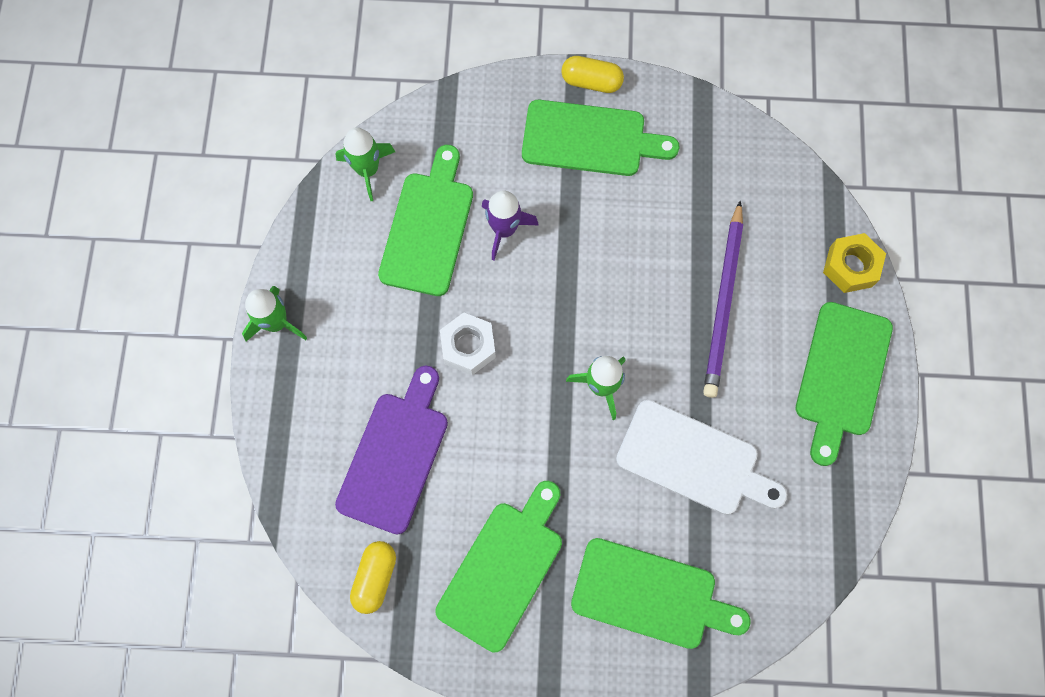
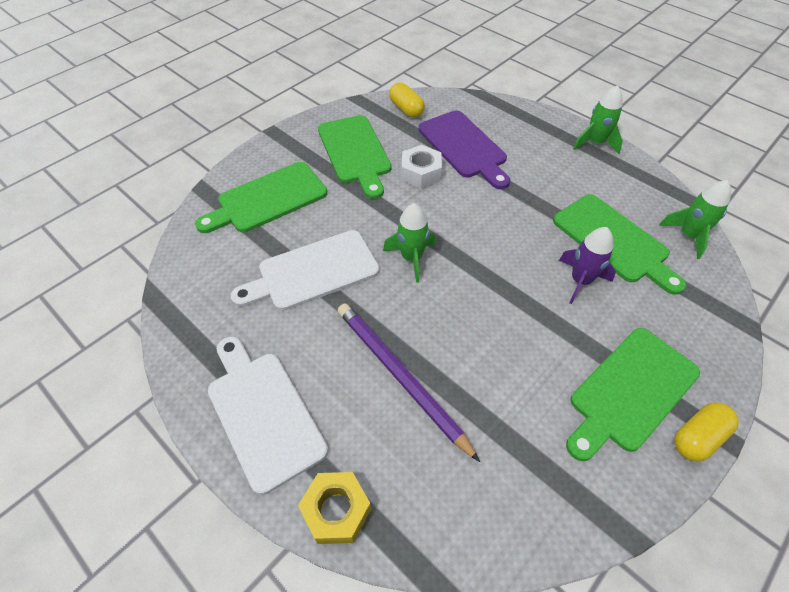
camera: 130 degrees right, 20 degrees down
white nut [440,312,496,375] -> white nut moved to [402,145,442,188]
green cutting board [796,302,893,466] -> white cutting board [208,337,328,495]

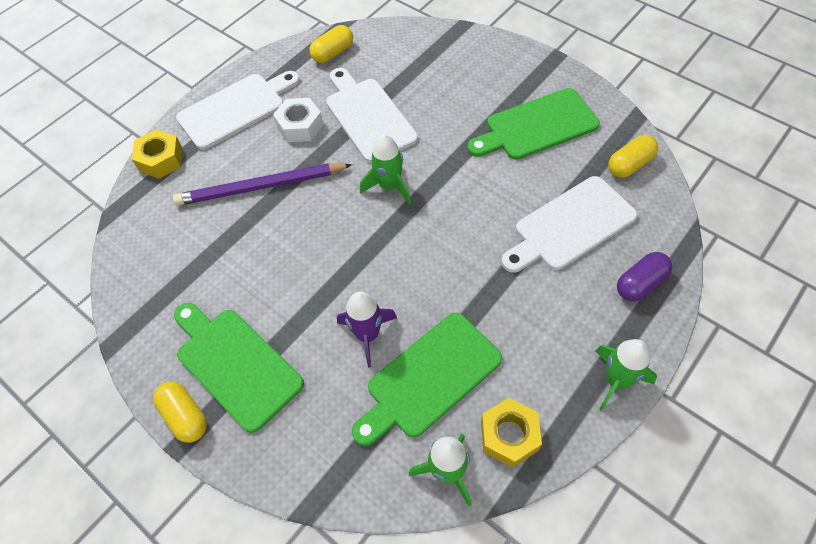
camera: 90 degrees right, 5 degrees up
green cutting board [195,162,327,233] -> none
purple pencil [338,303,480,462] -> purple pencil turned 150 degrees counterclockwise [173,163,352,206]
white nut [402,145,442,188] -> white nut moved to [273,98,323,142]
purple cutting board [418,110,510,189] -> white cutting board [501,176,637,273]
none -> yellow capsule [309,25,353,63]
none -> yellow nut [481,398,542,468]
none -> purple capsule [617,252,672,302]

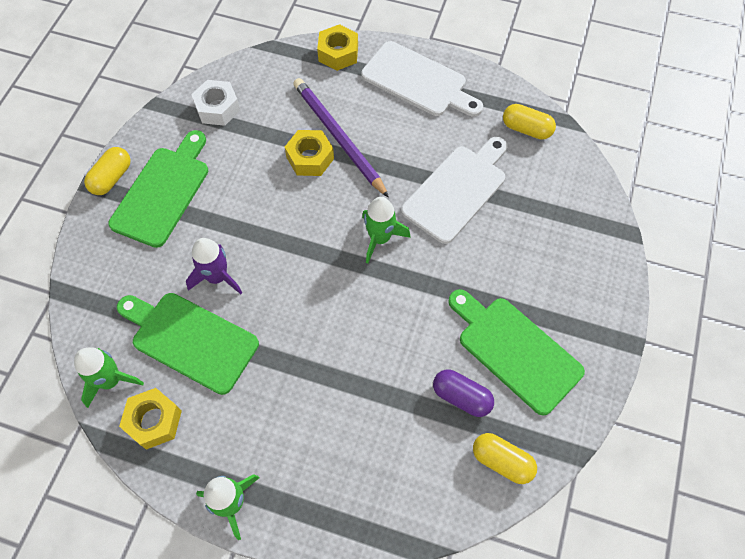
camera: 65 degrees right, 5 degrees up
white nut [273,98,323,142] -> white nut moved to [191,80,240,126]
white cutting board [501,176,637,273] -> none
purple capsule [617,252,672,302] -> purple capsule moved to [433,369,494,417]
none -> yellow nut [285,130,334,176]

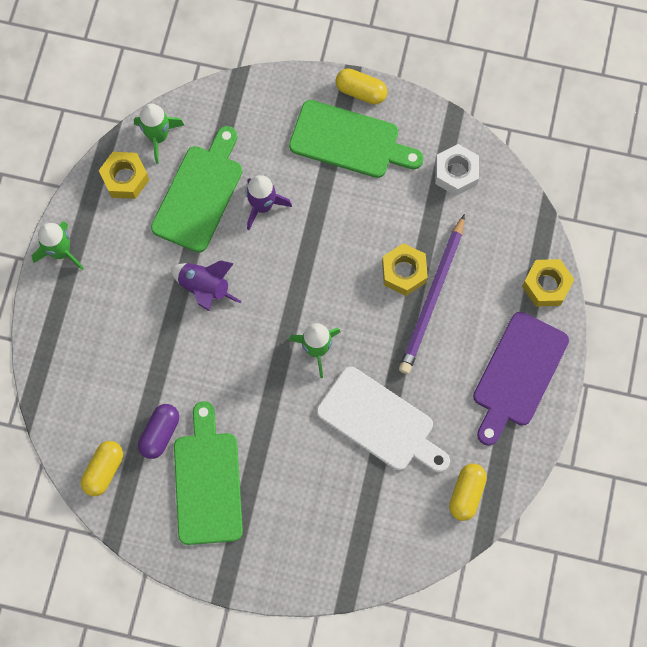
camera: 85 degrees right, 10 degrees up
purple pencil [293,78,389,198] -> purple pencil turned 150 degrees clockwise [399,214,465,374]
white cutting board [361,41,483,117] -> purple cutting board [473,312,569,446]
green cutting board [448,289,585,416] -> green cutting board turned 45 degrees counterclockwise [174,401,243,545]
none -> purple rocket [171,260,241,311]

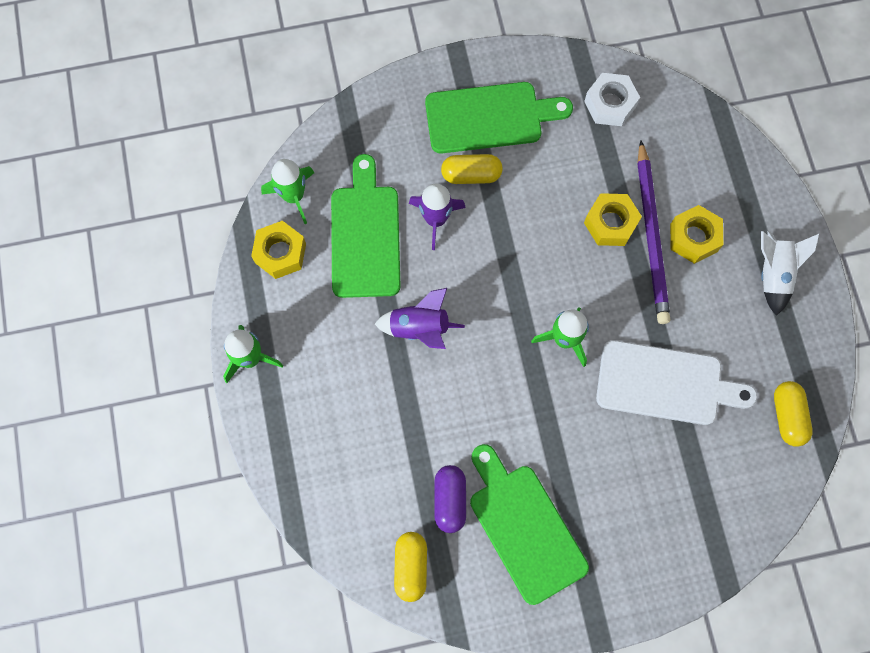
camera: 25 degrees left, 0 degrees up
yellow capsule [336,68,387,104] -> yellow capsule moved to [441,154,503,184]
purple cutting board [473,312,569,446] -> white rocket [761,231,819,316]
yellow nut [522,259,574,306] -> yellow nut moved to [670,205,723,264]

